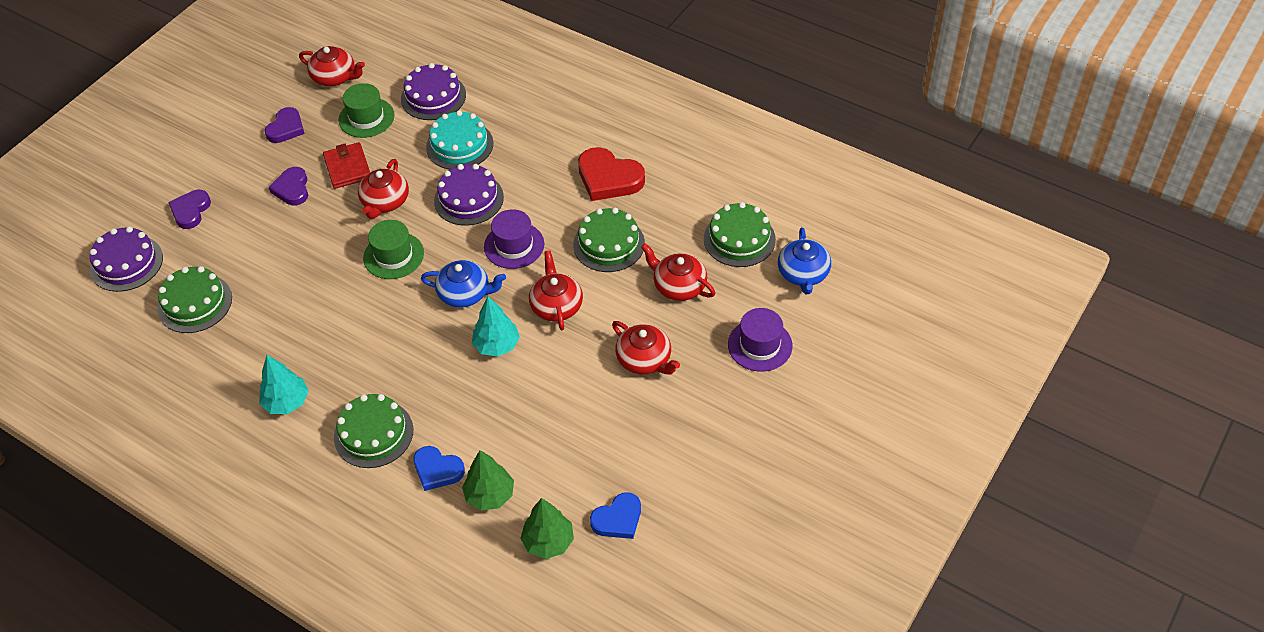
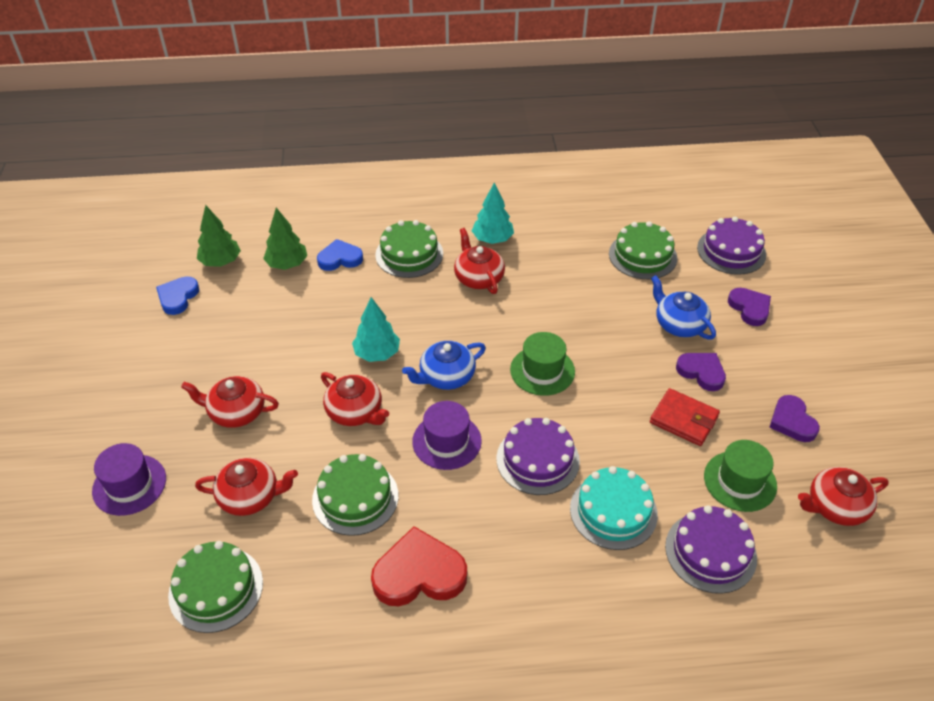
camera: 140 degrees right, 5 degrees down
red teapot [358,159,409,219] -> red teapot moved to [454,228,505,294]
blue teapot [778,227,831,294] -> blue teapot moved to [651,275,716,340]

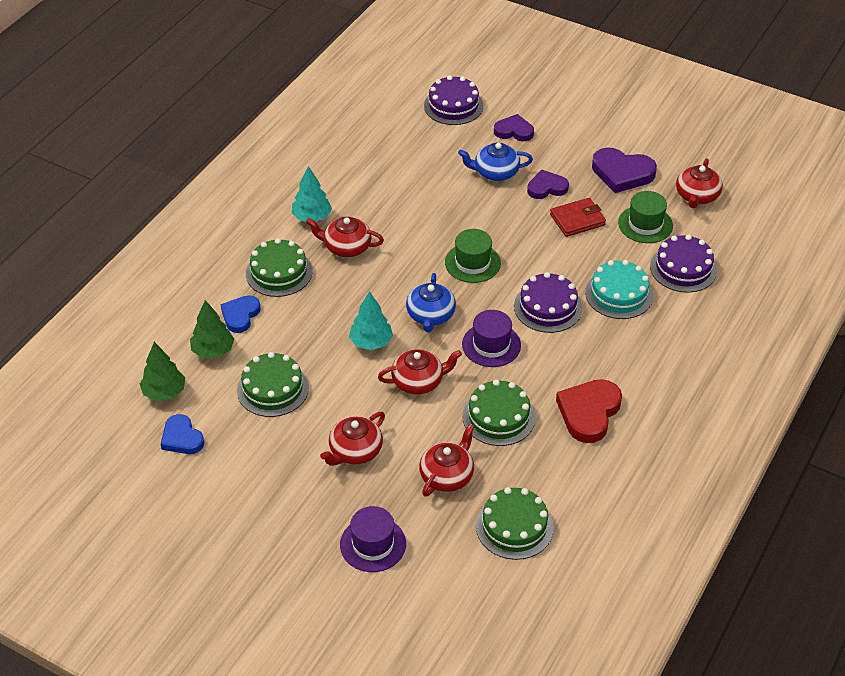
camera: 55 degrees left, 0 degrees up
green cake [609,221,677,279] -> green cake moved to [237,352,309,417]
purple heart [769,395,820,442] -> purple heart [592,147,657,193], size x1.55

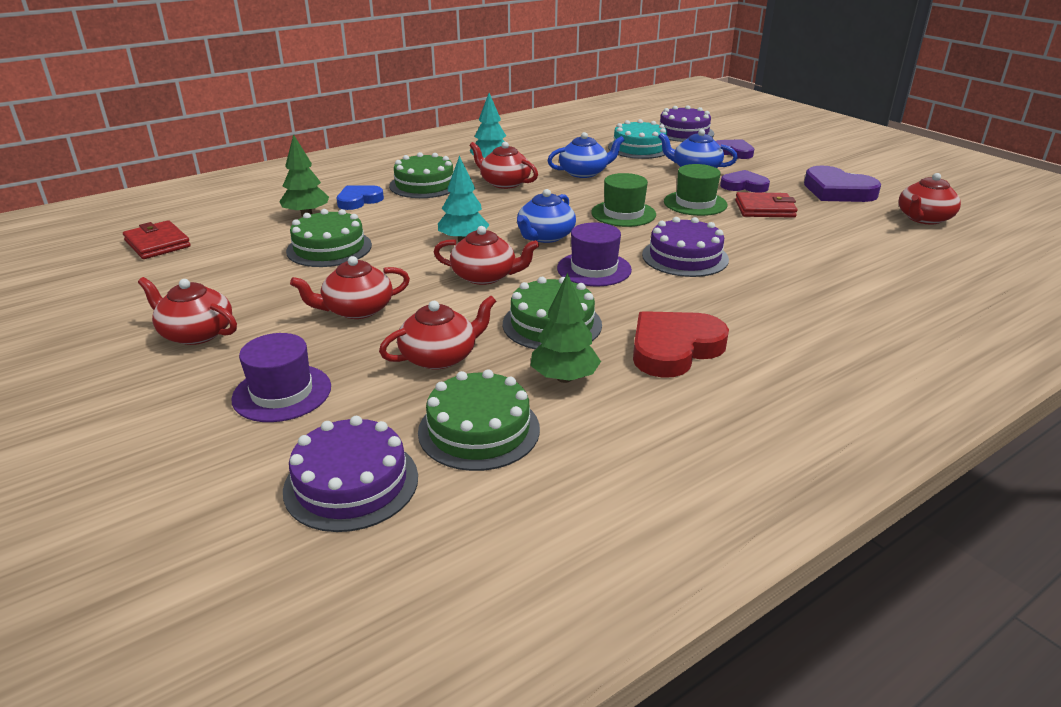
camera: 25 degrees right, 15 degrees down
green tree [140,342,185,401] -> green tree moved to [531,273,601,383]
blue heart [161,414,204,454] -> none
turquoise cake [585,260,653,319] -> turquoise cake moved to [608,119,667,159]
green hat [618,191,673,243] -> green hat moved to [664,164,727,216]
purple cake [650,234,717,293] -> purple cake moved to [283,416,418,532]
none -> red wallet [123,220,191,259]
none -> red teapot [138,277,237,345]
none -> blue teapot [547,132,624,178]

